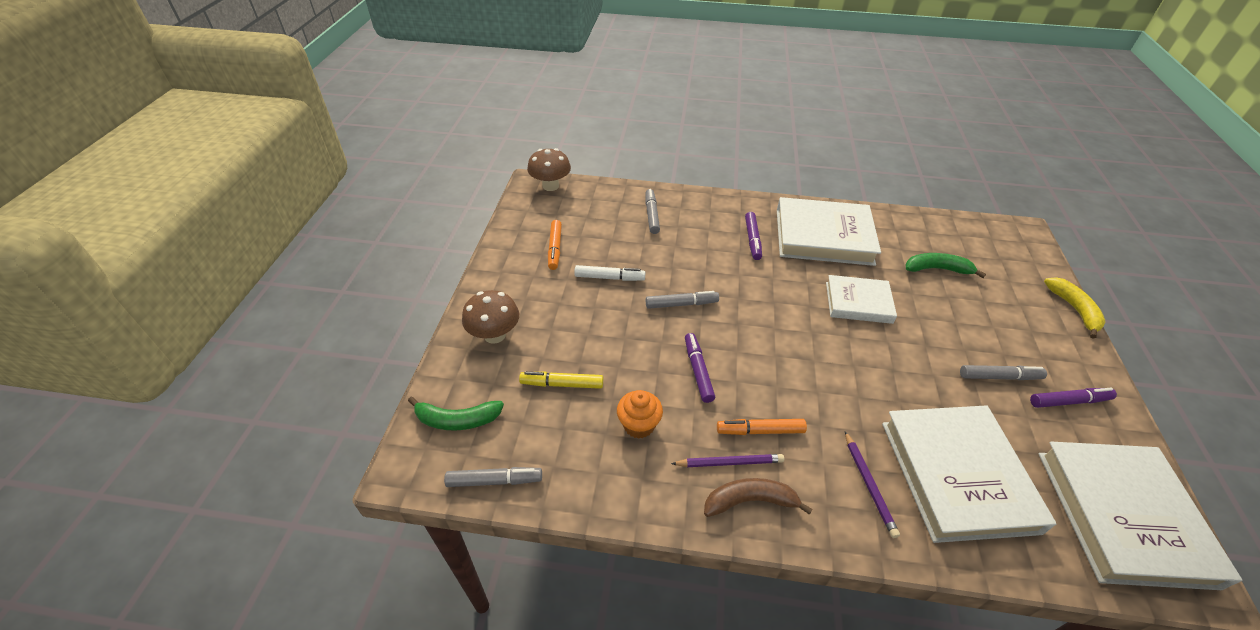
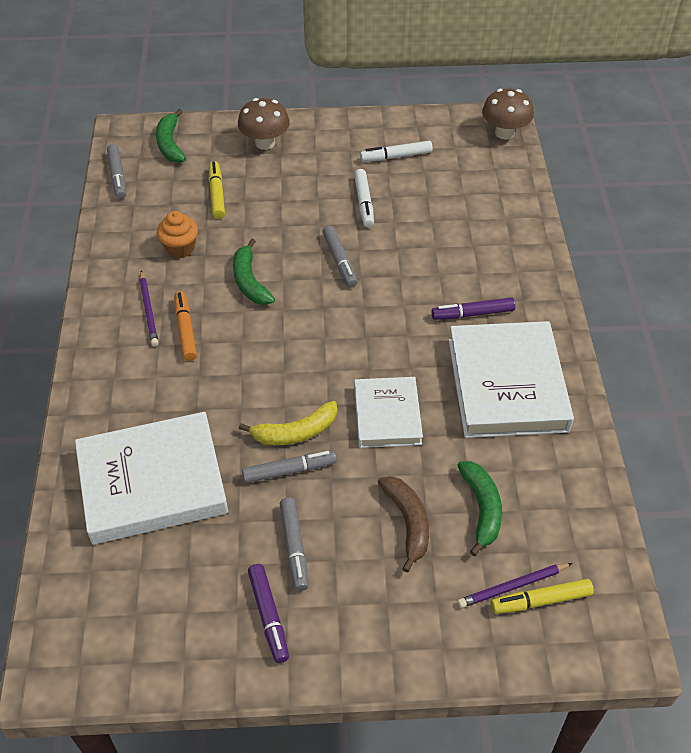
camera: 80 degrees right, 5 degrees up
orange marker [548,220,562,270] -> white marker [360,141,433,162]
grey marker [645,189,660,234] -> grey marker moved to [242,450,337,483]
purple marker [685,333,715,403] -> green banana [233,239,275,305]
brown banana [704,478,813,517] -> brown banana moved to [378,476,429,572]
purple pencil [845,431,900,538] -> purple pencil moved to [457,563,573,608]
white book [1039,442,1242,590] -> none
yellow banana [1044,277,1106,339] -> yellow banana moved to [239,401,337,445]
none -> yellow marker [491,579,594,614]

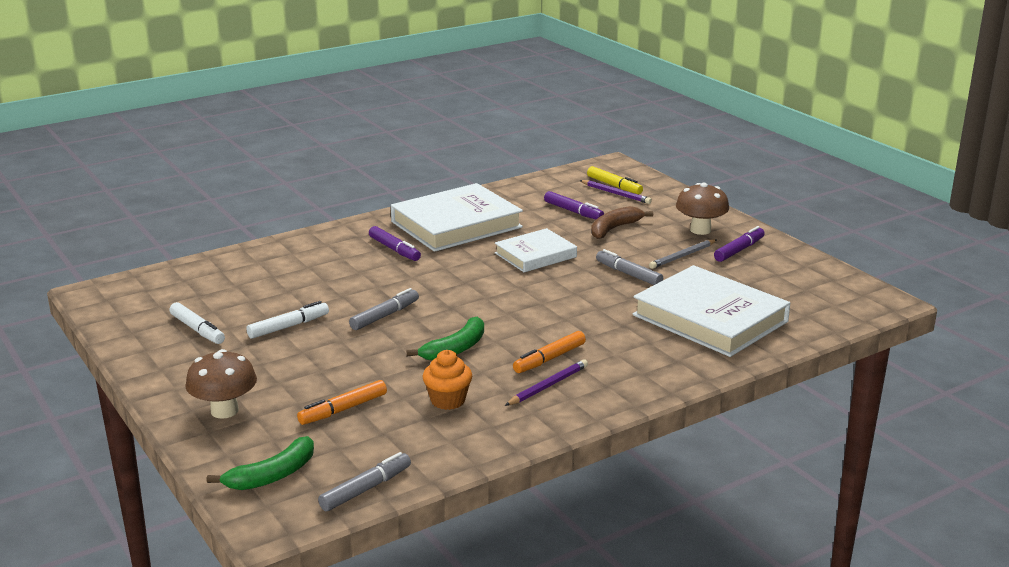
camera: 120 degrees left, 25 degrees down
yellow marker [209,161,225,219] -> orange marker [297,380,387,425]
yellow banana [239,401,337,445] -> none
grey marker [280,498,308,591] -> grey pencil [649,239,716,269]
green banana [457,461,502,556] -> purple marker [544,191,604,219]
brown mushroom [482,89,534,139] -> brown mushroom moved to [676,183,729,235]

